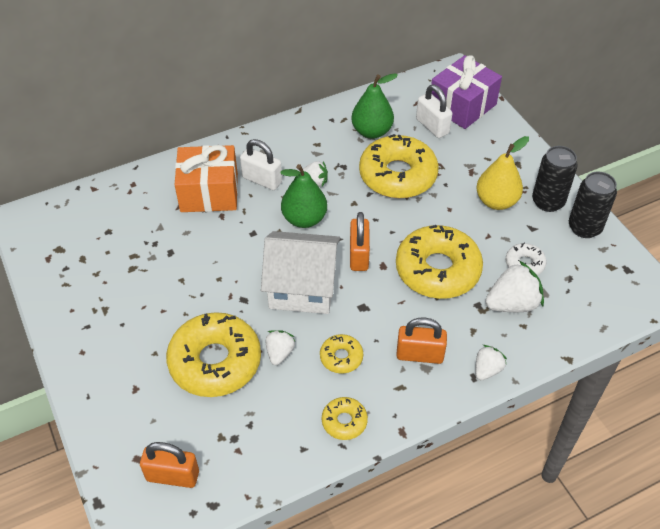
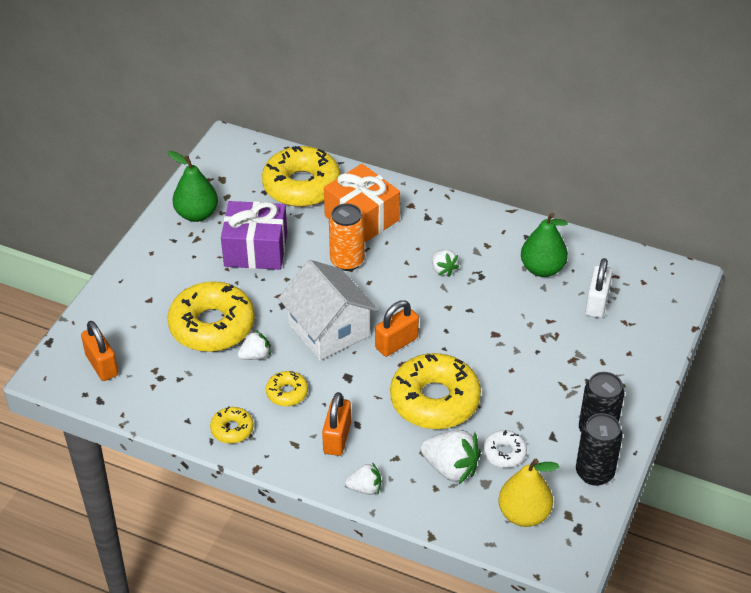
camera: 50 degrees right, 5 degrees down
white padlock [240,139,282,190] -> none
green pear [280,164,327,228] -> green pear moved to [168,151,218,222]
yellow donut [359,134,439,198] -> yellow donut moved to [262,146,341,207]
orange padlock [396,318,447,364] -> orange padlock turned 45 degrees clockwise [322,392,351,456]
purple gift [431,55,502,129] -> purple gift moved to [221,201,287,270]
yellow pear [476,136,529,210] -> yellow pear moved to [498,459,559,527]
none -> orange can [329,203,365,271]

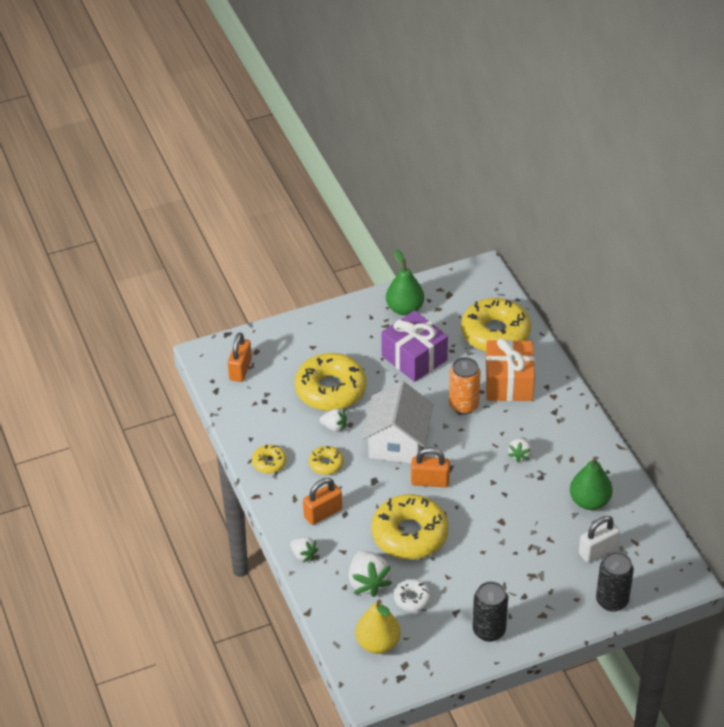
camera: 45 degrees right, 0 degrees up
black can [576,413,623,486] -> black can moved to [596,552,634,612]

